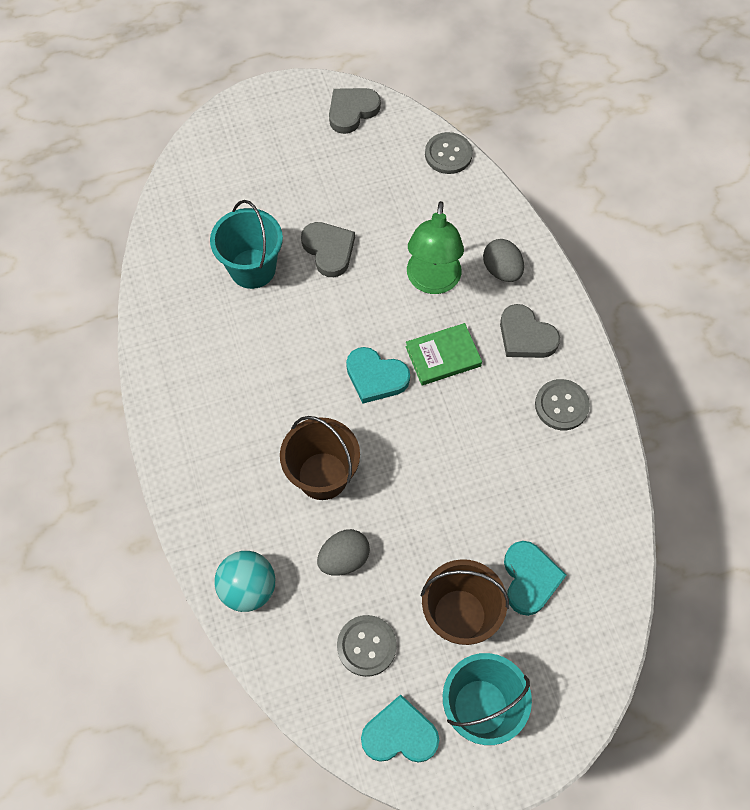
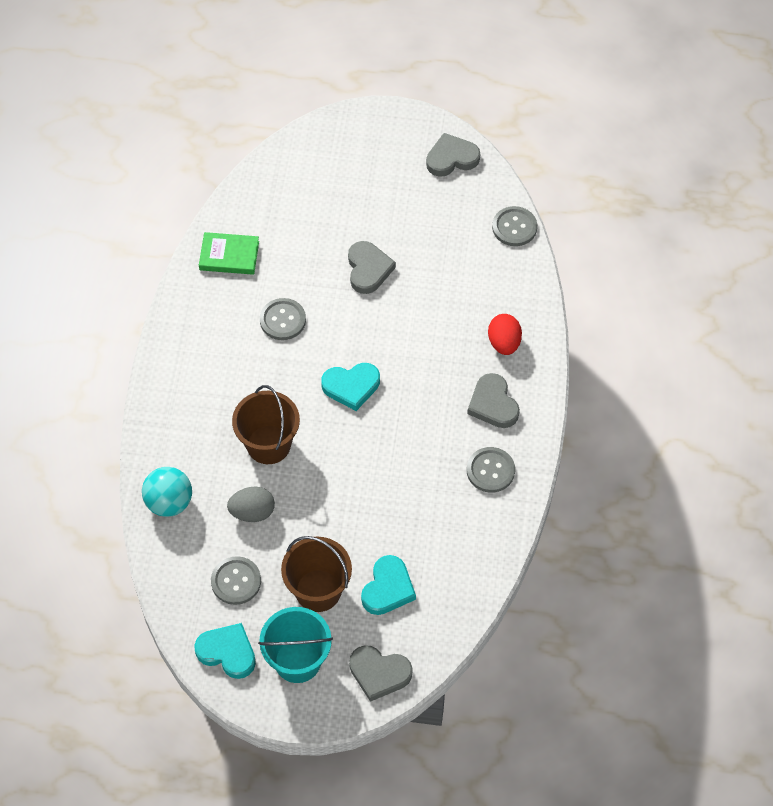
camera: 25 degrees right, 5 degrees down
turquoise bucket [210,200,283,289] -> none
turquoise heart [346,347,410,404] -> turquoise heart turned 60 degrees counterclockwise [321,363,380,411]
green book [405,323,482,385] -> green book moved to [199,232,259,275]
green lamp [407,201,464,294] -> none
grey egg [483,239,524,282] -> red egg [488,314,522,355]
none -> grey button [260,298,306,340]
none -> grey heart [349,645,413,702]

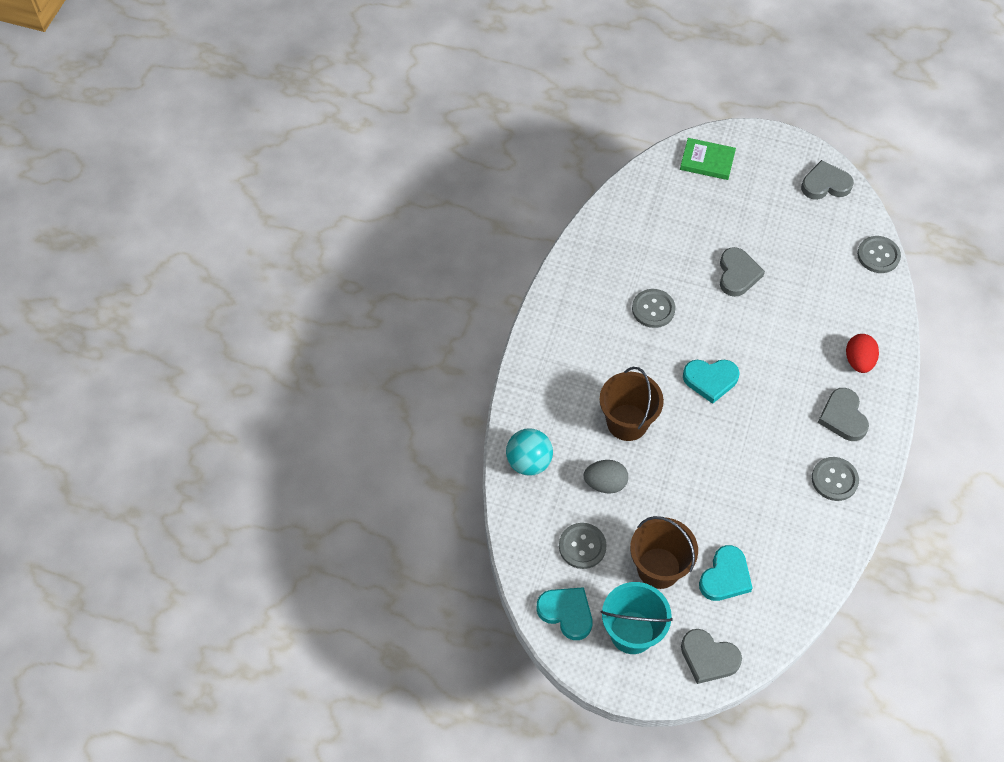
camera: 10 degrees right, 0 degrees up
green book [199,232,259,275] -> green book moved to [680,138,736,180]

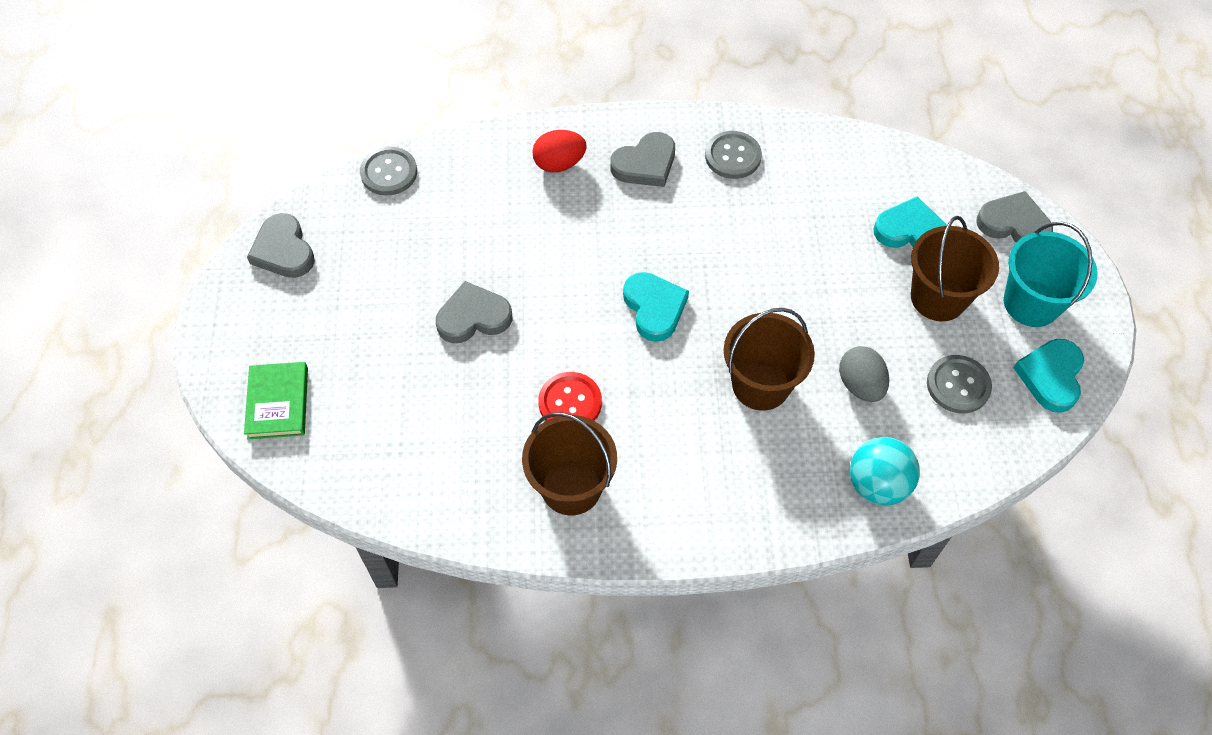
camera: 110 degrees left, 0 degrees up
grey button [632,289,675,328] -> red button [538,372,602,421]
grey heart [681,629,742,684] -> grey heart turned 75 degrees counterclockwise [976,191,1053,242]
none -> brown bucket [522,412,617,515]

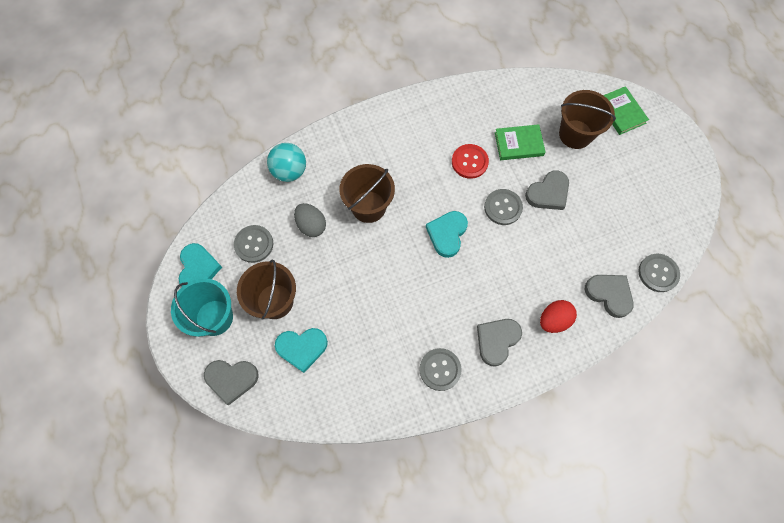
camera: 160 degrees right, 10 degrees up
grey heart [247,213,315,278] -> grey heart moved to [585,275,634,318]
brown bucket [522,412,617,515] -> brown bucket moved to [559,90,616,149]
turquoise heart [623,272,689,342] -> turquoise heart turned 60 degrees clockwise [426,211,468,258]
none -> grey button [484,189,523,225]
none -> green book [495,124,546,160]

